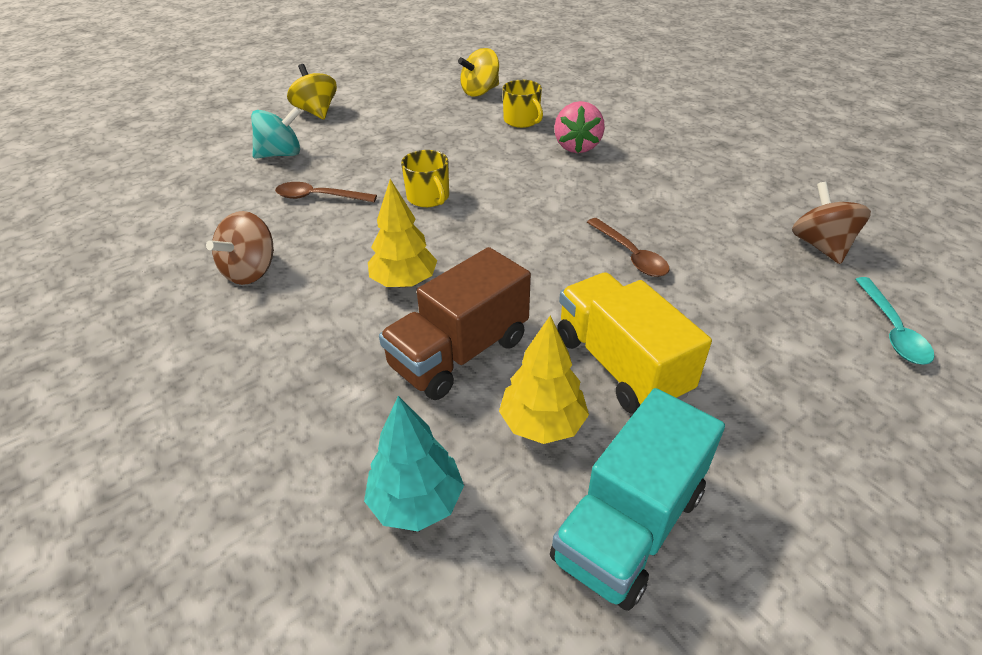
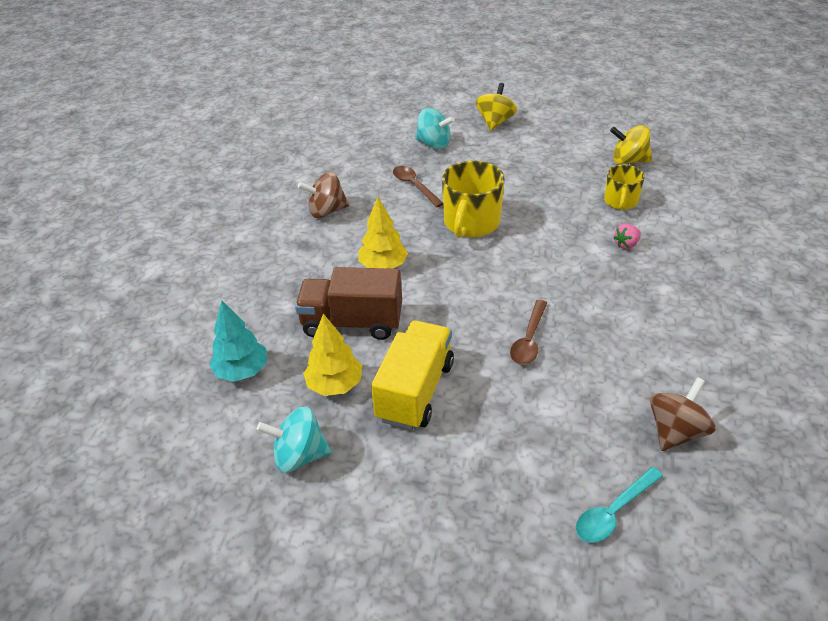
camera: 50 degrees right, 0 degrees up
yellow mug [401,150,449,207] -> yellow mug [442,161,505,238], size x1.64
turquoise truck [550,388,725,611] -> turquoise spinning top [257,406,332,473]
pink strawberry [554,101,605,153] -> pink strawberry [613,224,641,249], size x0.56

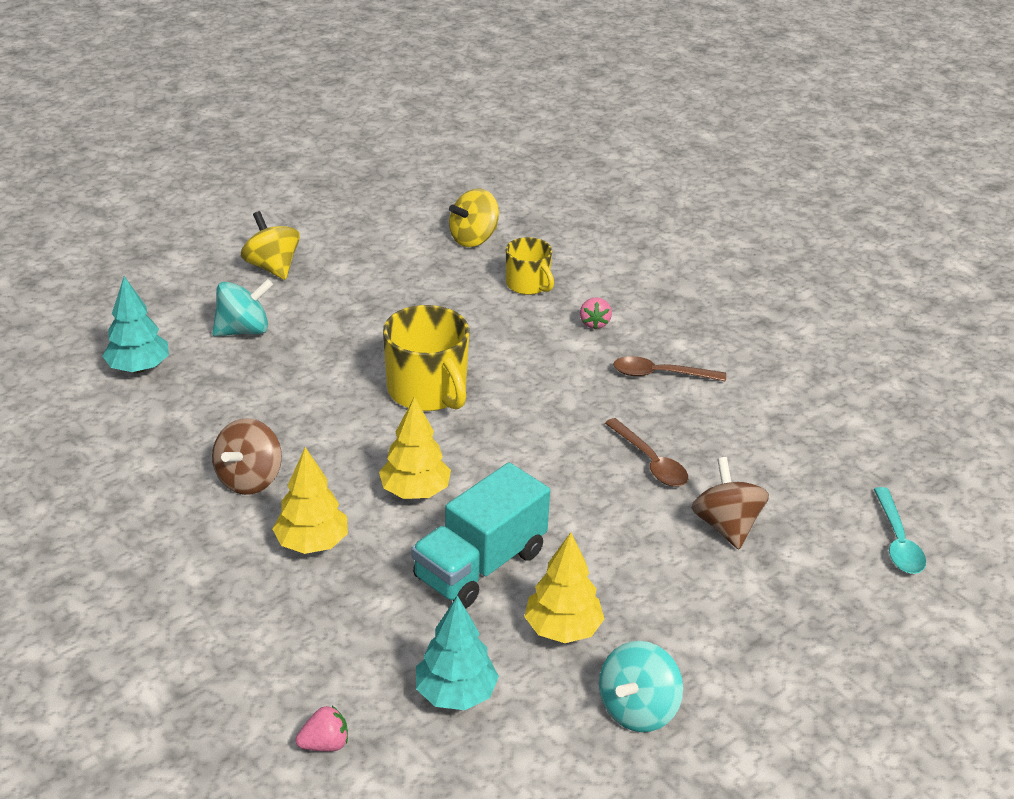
camera: 55 degrees left, 5 degrees down
brown truck [295,267,402,340] -> turquoise truck [411,462,550,609]
yellow truck [371,321,454,430] -> none
brown spoon [393,166,443,207] -> brown spoon moved to [613,356,726,382]
brown spinning top [650,377,716,451] -> brown spinning top moved to [691,457,769,549]
none -> turquoise tree [102,276,169,373]
none -> yellow tree [273,447,348,554]
none -> pink strawberry [295,706,348,751]

